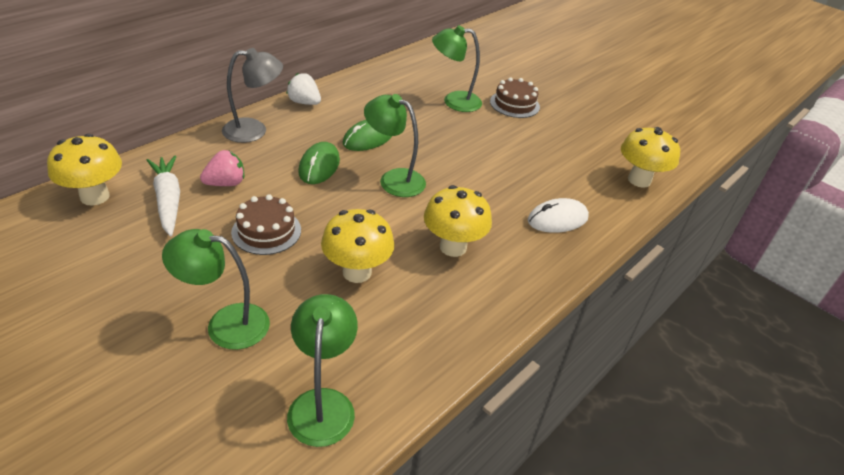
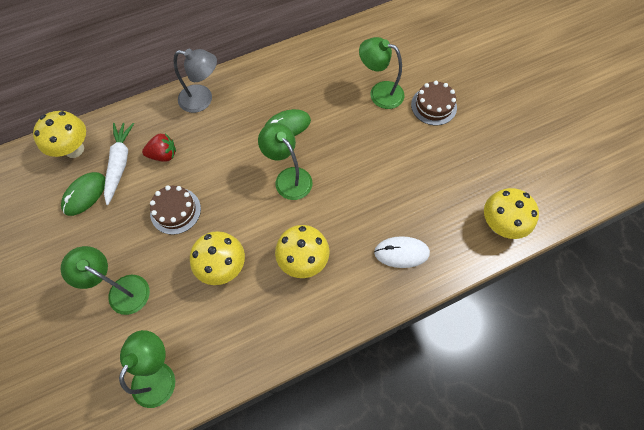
camera: 25 degrees right, 25 degrees up
pink strawberry [200,150,244,186] -> red strawberry [142,134,176,162]
white strawberry [286,73,321,105] -> none
green mouse [298,142,340,184] -> green mouse moved to [61,172,105,216]

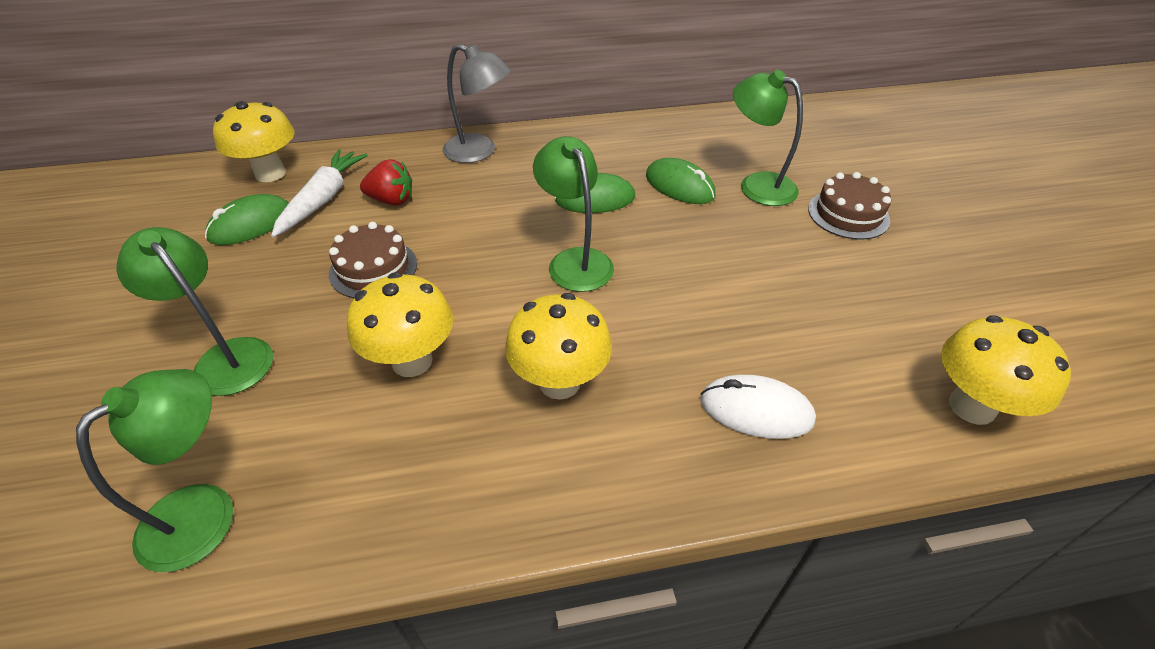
camera: 15 degrees right, 20 degrees down
none -> green mouse [646,158,716,204]

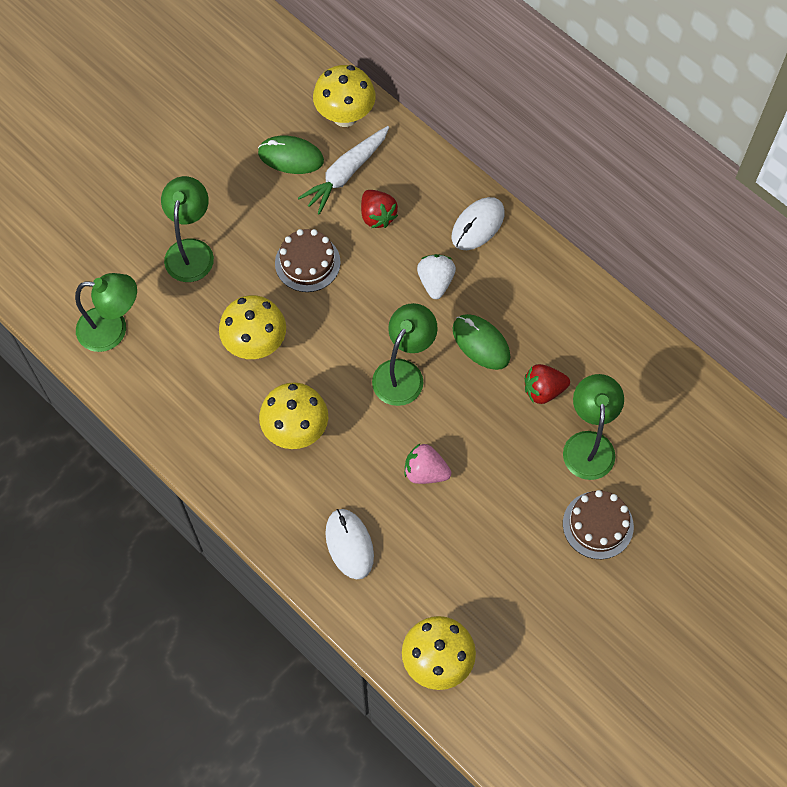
camera: 55 degrees right, 20 degrees up
white carrot [271,149,368,237] -> white carrot turned 150 degrees clockwise [298,126,389,215]
grey lamp [442,44,511,163] -> white mouse [452,197,505,250]
green mouse [646,158,716,204] -> red strawberry [525,364,570,404]
none -> pink strawberry [405,444,451,484]
none -> white strawberry [417,254,456,299]

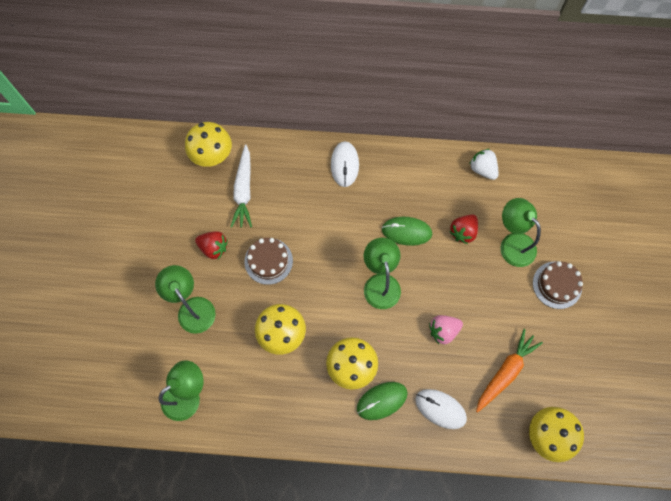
camera: 40 degrees left, 5 degrees up
green mouse [258,136,324,174] -> green mouse moved to [357,382,408,420]
red strawberry [361,190,398,228] -> red strawberry moved to [195,231,228,259]
white strawberry [417,254,456,299] -> white strawberry moved to [470,149,499,180]
none -> orange carrot [476,329,543,413]

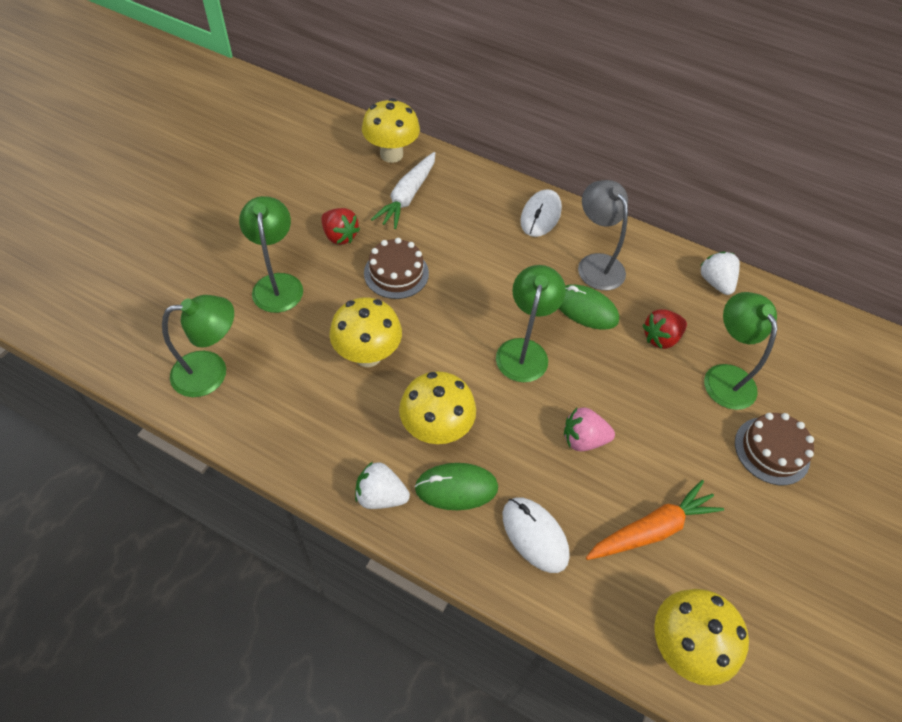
camera: 20 degrees right, 15 degrees down
none -> white strawberry [355,462,410,509]
none -> grey lamp [578,180,628,290]

